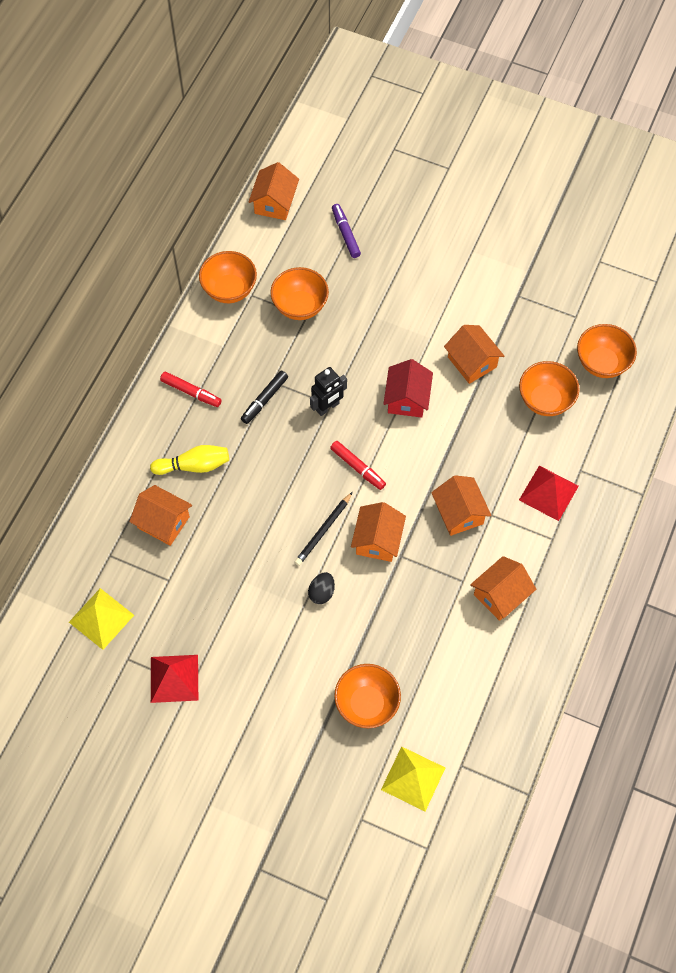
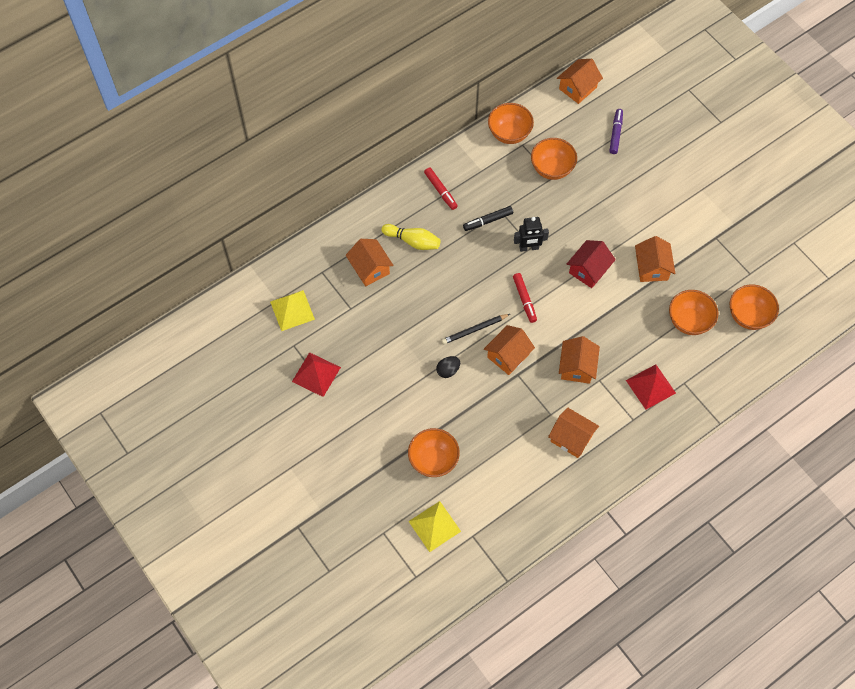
camera: 30 degrees right, 0 degrees up
orange house [470,556,536,621] -> orange house turned 45 degrees clockwise [548,407,599,458]

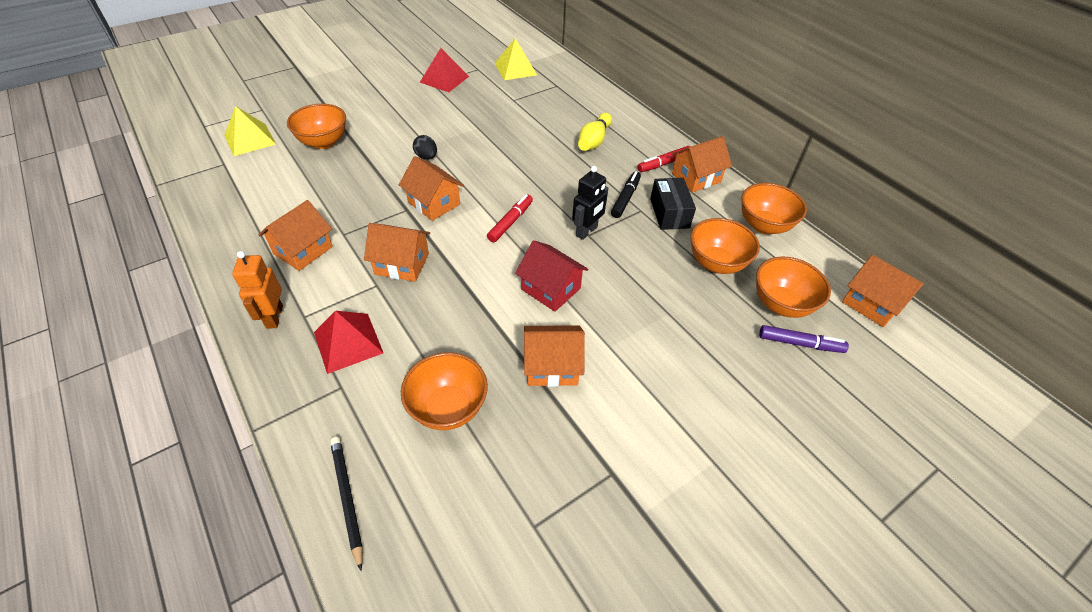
camera: 90 degrees right, 15 degrees down
orange house [346,239,394,286] -> orange house moved to [671,136,732,193]
black pencil [442,314,510,345] -> black pencil moved to [330,437,363,571]
black marker [463,206,513,231] -> black marker turned 45 degrees clockwise [611,171,641,218]
red marker [513,273,537,323] -> red marker turned 135 degrees clockwise [487,194,533,242]
black robot [514,217,549,252] -> black robot turned 135 degrees counterclockwise [572,166,608,240]
orange bowl [730,284,779,330] -> orange bowl moved to [756,257,831,318]
none -> orange robot [232,251,283,329]
none -> black box [650,178,696,230]

